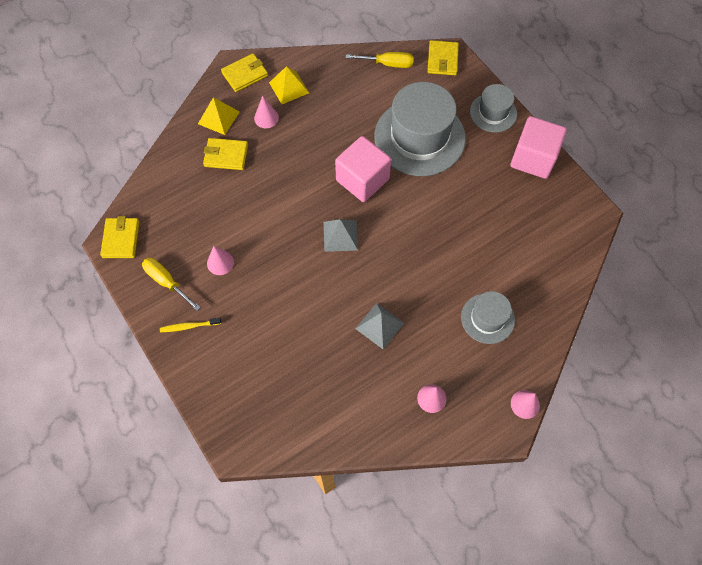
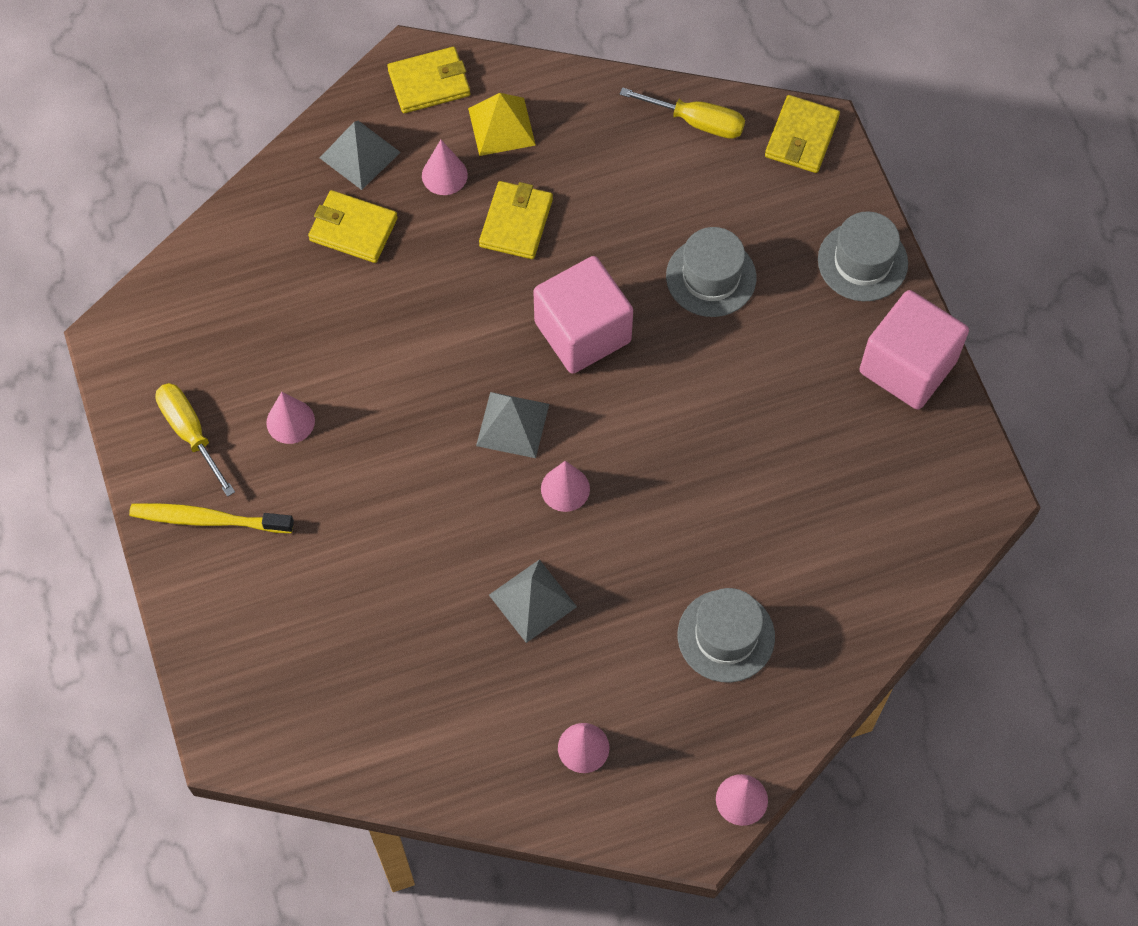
camera: 15 degrees right, 0 degrees up
yellow wallet [100,216,139,258] -> yellow wallet moved to [479,181,553,259]
yellow toothbrush [160,318,221,332] -> yellow toothbrush [129,503,294,533], size x1.53
yellow pyramid [198,97,240,135] -> grey pyramid [320,121,400,190]
grey hat [374,82,466,176] -> grey hat [666,227,757,317], size x0.53
none -> pink cone [541,461,590,512]

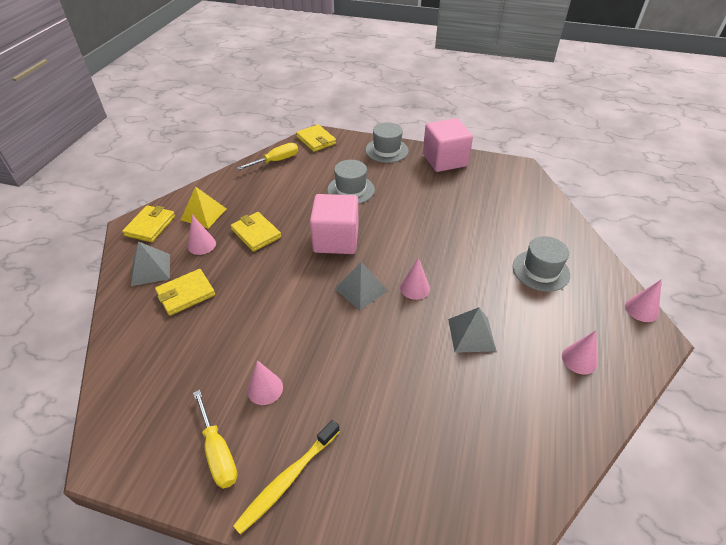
camera: 55 degrees left, 20 degrees down
yellow screwdriver [155,383,235,497] -> yellow screwdriver turned 120 degrees counterclockwise [193,390,238,488]

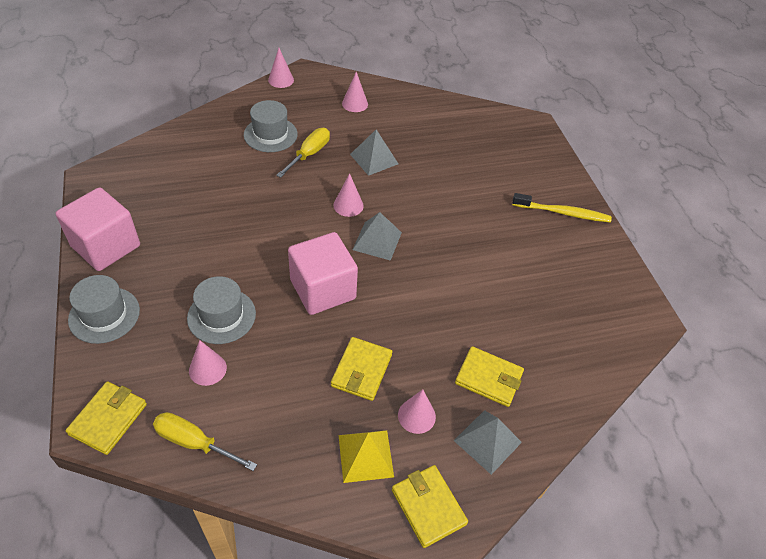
camera: 125 degrees left, 5 degrees up
yellow wallet [122,206,175,242] -> yellow wallet turned 75 degrees clockwise [392,465,468,548]
yellow screwdriver [193,390,238,488] -> yellow screwdriver moved to [276,128,330,178]
pink cone [247,360,283,405] -> pink cone moved to [189,340,227,386]

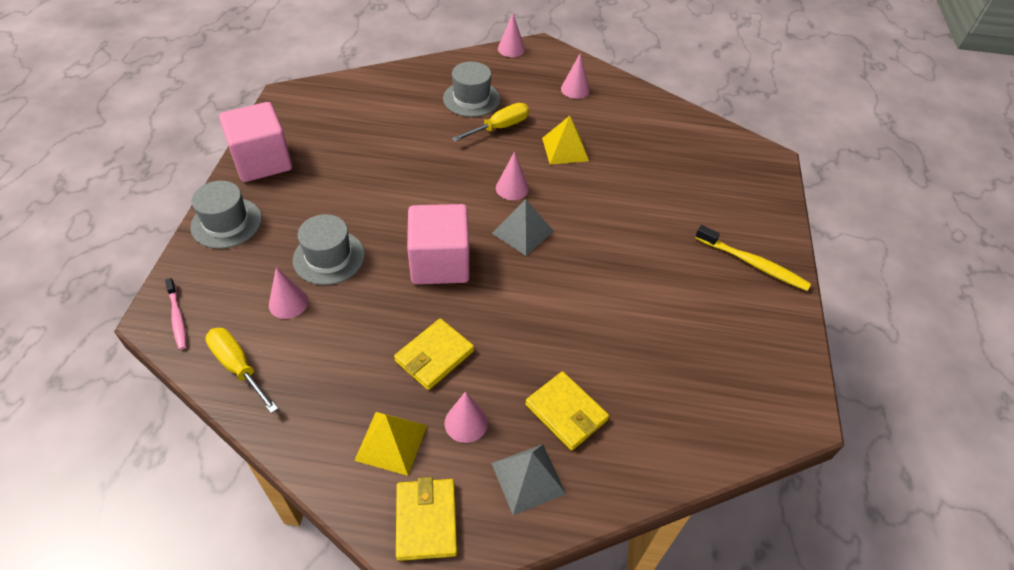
camera: 25 degrees right, 0 degrees up
yellow wallet [65,382,147,455] -> pink toothbrush [165,278,186,350]
grey pyramid [350,130,398,176] -> yellow pyramid [542,116,589,164]

